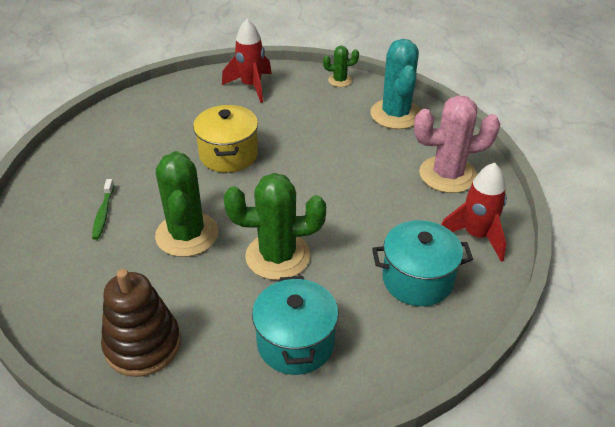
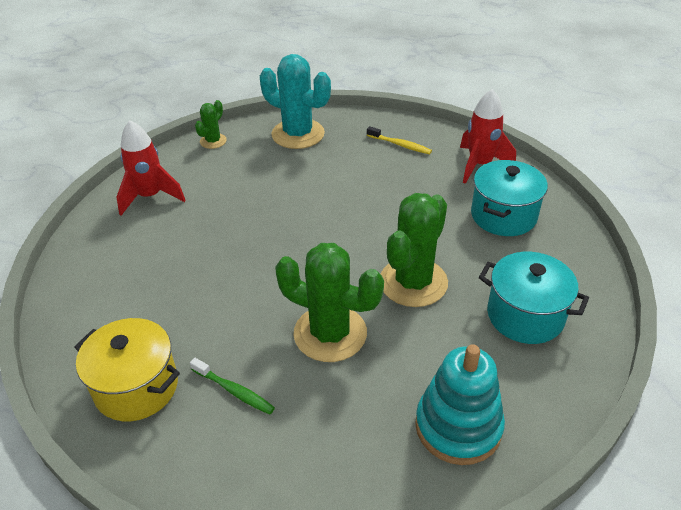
camera: 55 degrees left, 0 degrees up
brown stacking toy [101,269,181,377] -> turquoise stacking toy [415,344,505,465]
yellow pot [193,105,258,173] -> yellow pot moved to [74,318,180,421]
pink cactus [414,95,500,193] -> yellow toothbrush [367,126,432,154]

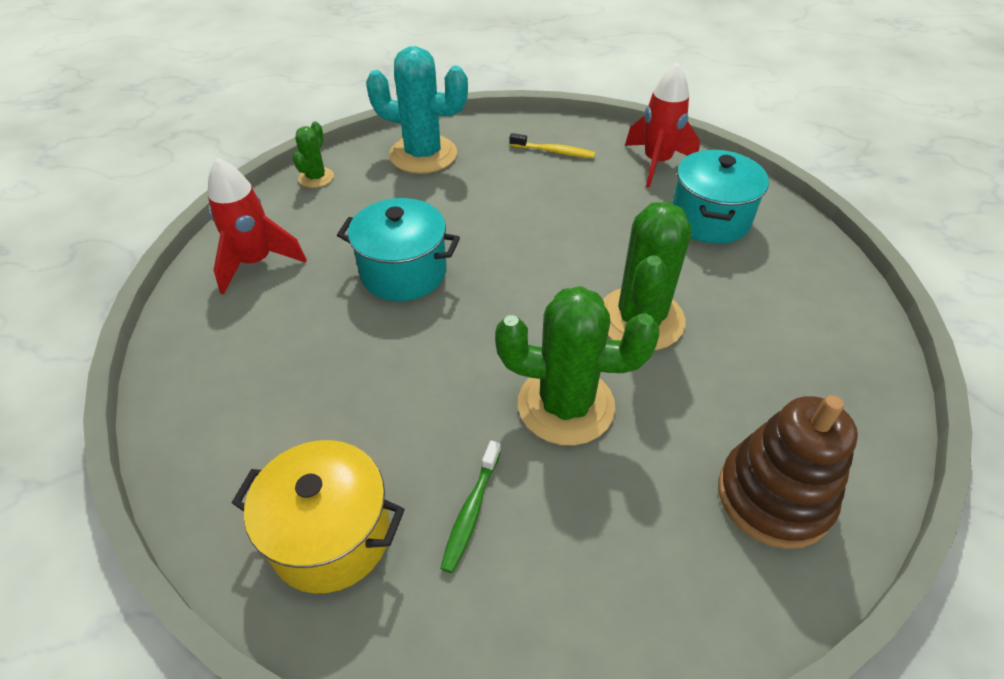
camera: 15 degrees left, 5 degrees up
green toothbrush [190,358,275,415] -> green toothbrush turned 90 degrees clockwise [440,440,501,573]
turquoise stacking toy [415,344,505,465] -> brown stacking toy [718,395,858,549]
turquoise pot [479,252,589,344] -> turquoise pot moved to [337,198,460,301]

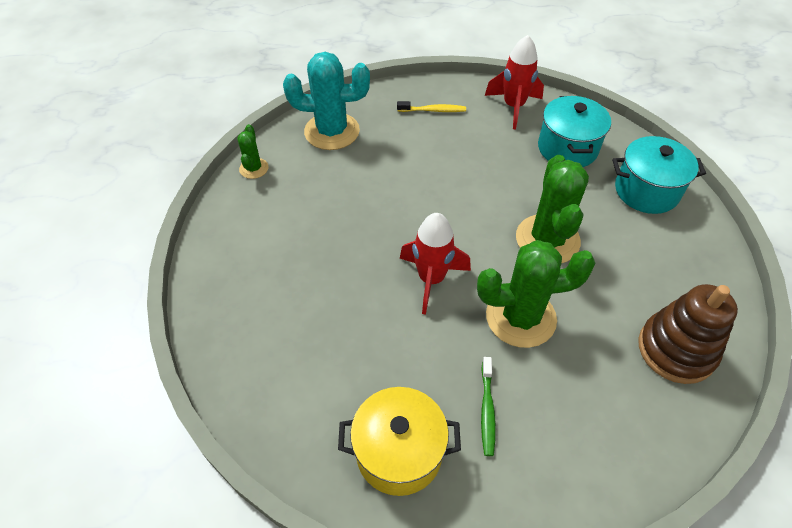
camera: 15 degrees left, 5 degrees up
red rocket [208,158,307,295] -> red rocket moved to [400,213,471,315]
turquoise pot [337,198,460,301] -> turquoise pot moved to [612,136,706,214]

